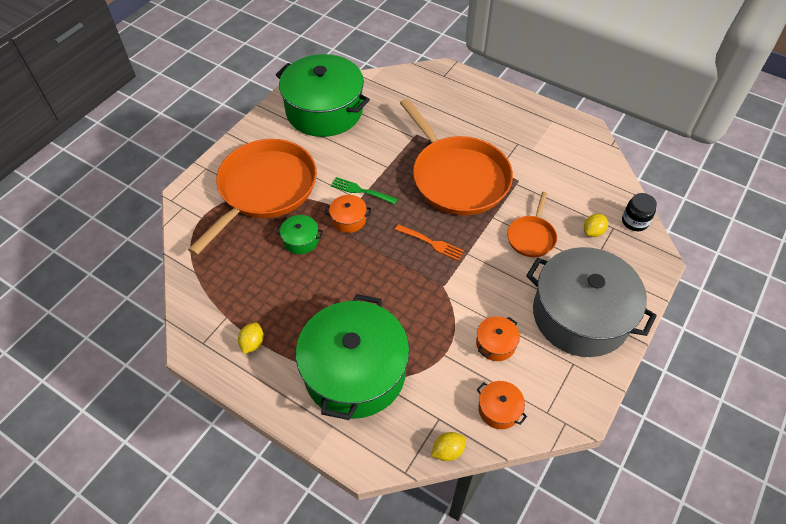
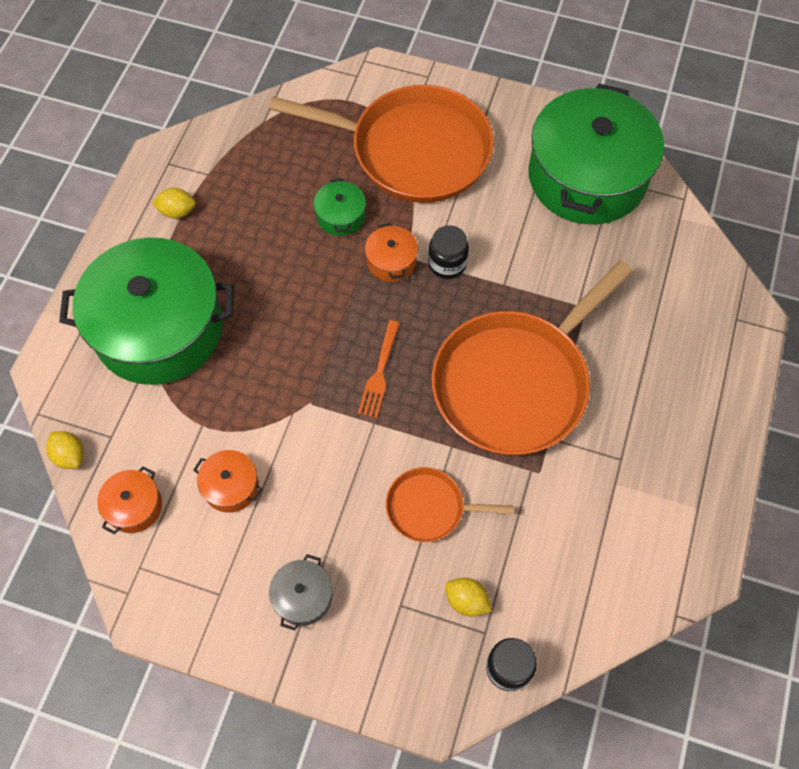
camera: 75 degrees right, 10 degrees up
green fork [331,177,398,204] -> black jar [428,225,469,279]
grey pot [526,247,657,357] -> grey pot [269,554,332,631], size x0.40

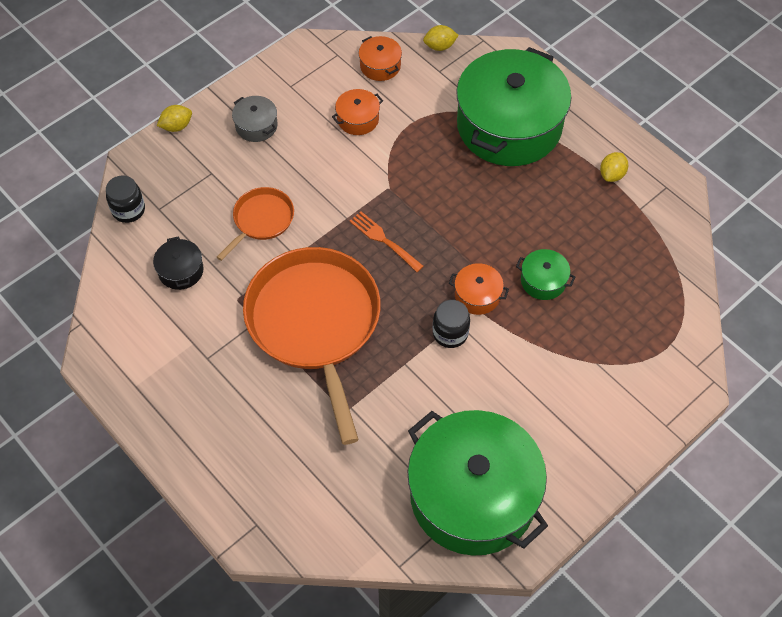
camera: 120 degrees right, 5 degrees down
orange pan [269,85,494,203] -> none
yellow lemon [445,578,492,617] -> yellow lemon moved to [157,105,192,132]
none -> black pot [153,236,204,290]

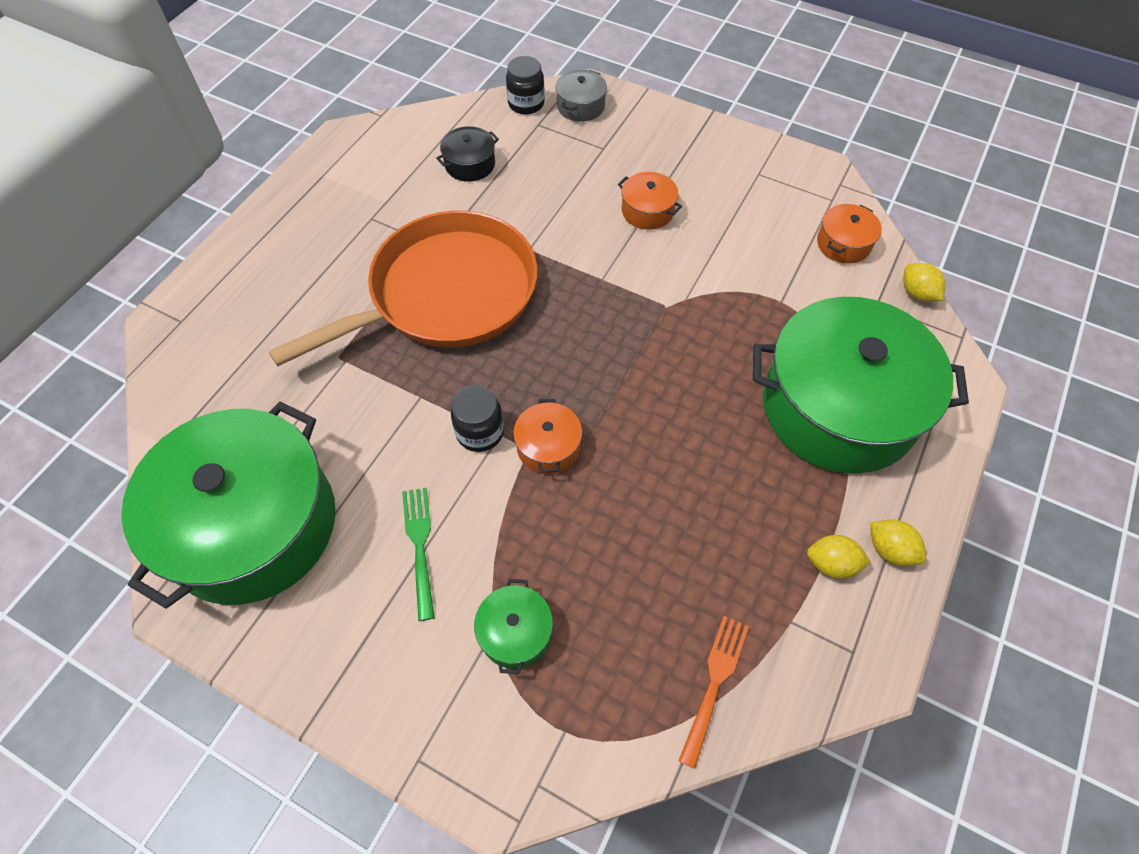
camera: 70 degrees right, 0 degrees up
yellow lemon [157,105,192,132] -> yellow lemon moved to [870,520,926,566]
orange pan [217,187,294,261] -> none
grey pot [232,96,277,142] -> grey pot moved to [555,70,607,122]
orange pot [332,89,383,135] -> orange pot moved to [618,172,682,230]
orange fork [349,211,424,272] -> orange fork moved to [678,616,749,769]
green pot [516,249,575,300] -> green pot moved to [474,579,553,674]
none -> green fork [402,488,435,621]

